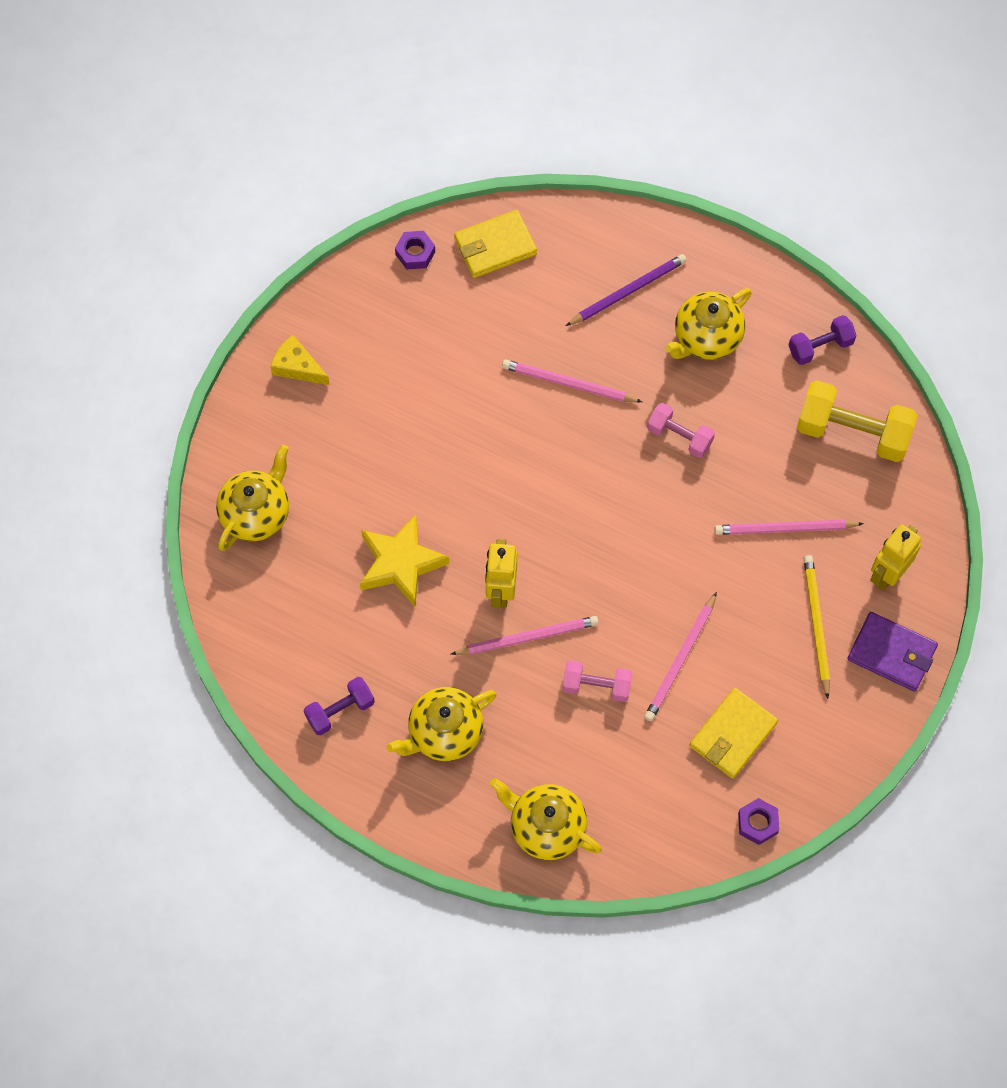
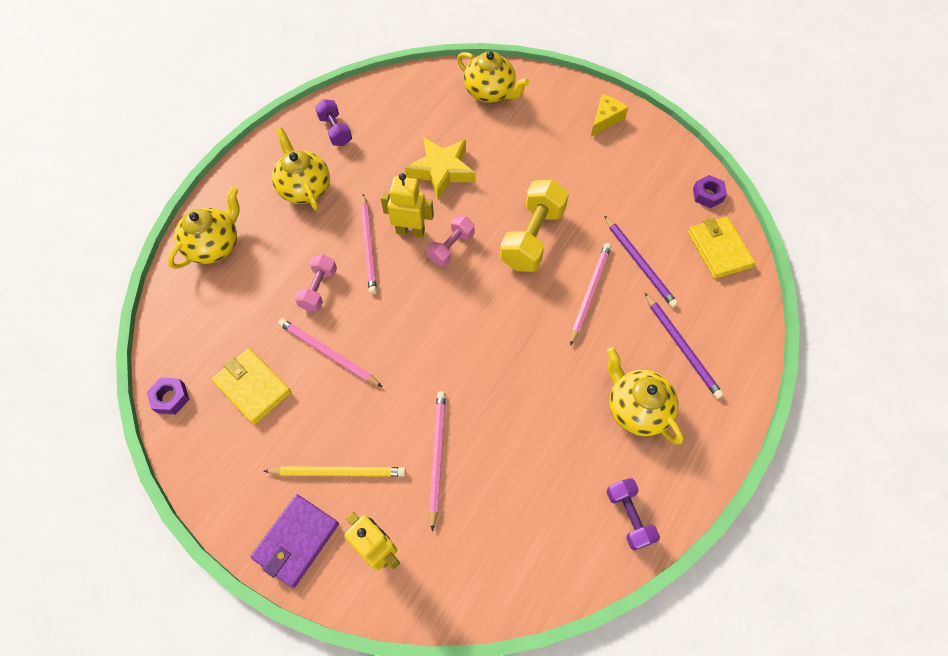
camera: 95 degrees right, 5 degrees down
pink dumbbell [647,403,715,458] -> pink dumbbell moved to [427,215,474,267]
yellow dumbbell [797,380,917,462] -> yellow dumbbell moved to [500,180,569,272]
none -> purple pencil [604,216,678,308]

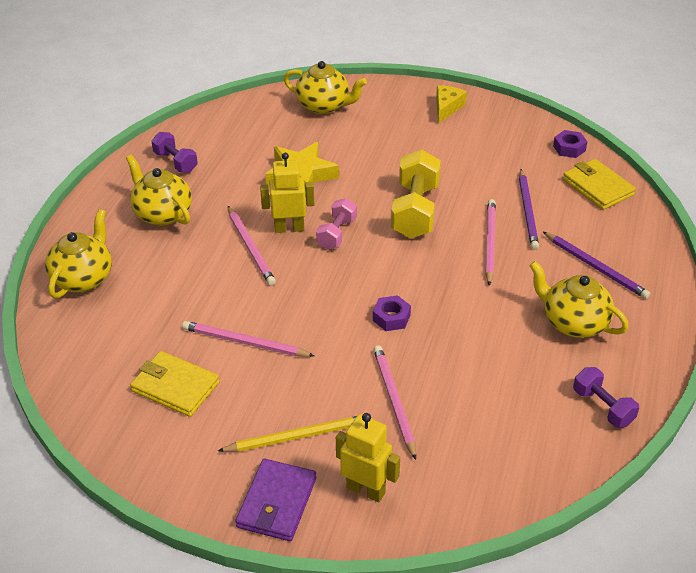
camera: 15 degrees left, 20 degrees down
purple nut [147,377,190,415] -> purple nut moved to [373,295,411,331]
pink dumbbell [294,254,337,311] -> none
purple pencil [604,216,678,308] -> purple pencil turned 45 degrees clockwise [519,169,539,250]

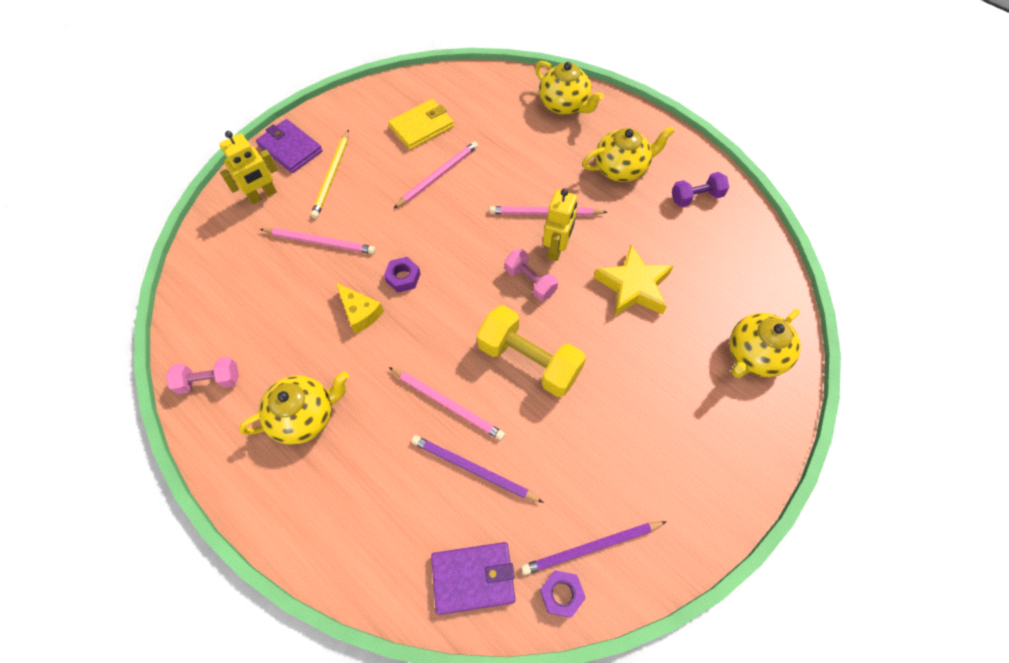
camera: 115 degrees right, 20 degrees up
yellow cheese [436,85,467,124] -> yellow cheese moved to [336,283,384,334]
purple pencil [543,232,650,299] -> purple pencil moved to [521,521,667,575]
yellow wallet [563,159,636,210] -> purple wallet [431,542,516,615]
purple dumbbell [573,367,639,428] -> pink dumbbell [166,357,239,394]

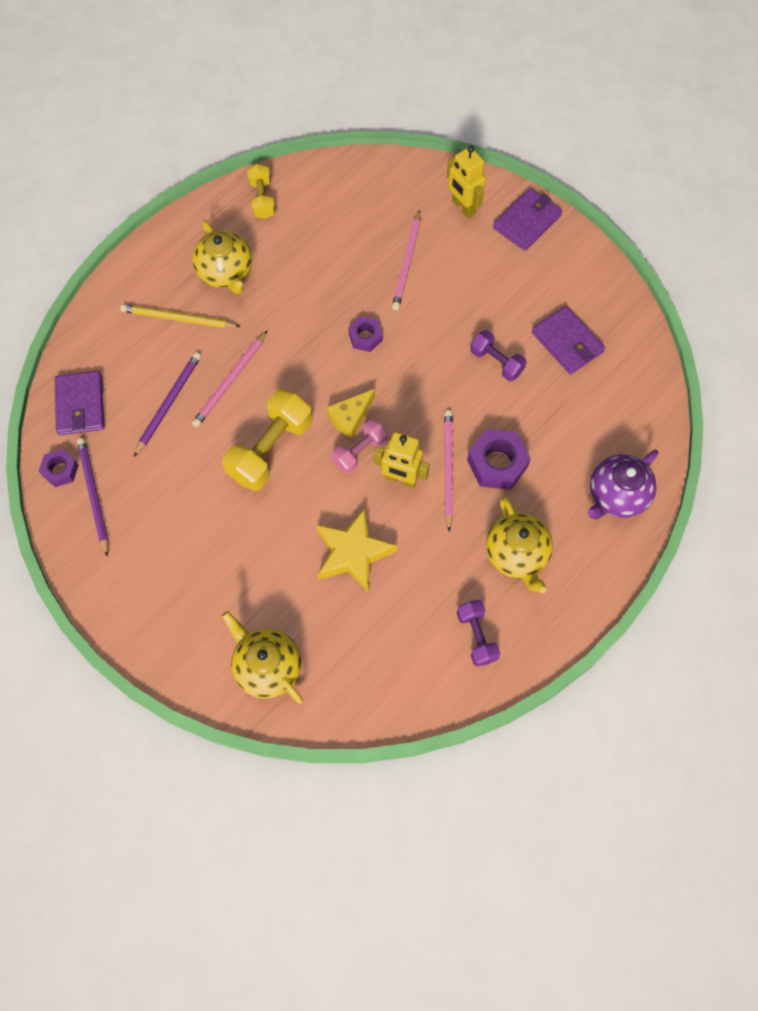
camera: 90 degrees right, 5 degrees up
pink dumbbell [166,357,239,394] -> yellow dumbbell [247,164,275,219]
yellow pencil [311,130,349,219] -> yellow pencil moved to [120,304,241,328]
yellow cheese [336,283,384,334] -> yellow cheese moved to [326,389,375,439]
yellow wallet [388,99,454,150] -> purple wallet [532,306,605,374]
pink pencil [393,141,478,209] -> purple dumbbell [470,330,527,381]
yellow teapot [535,61,604,115] -> purple teapot [588,450,659,519]
none -> purple nut [467,429,531,490]

